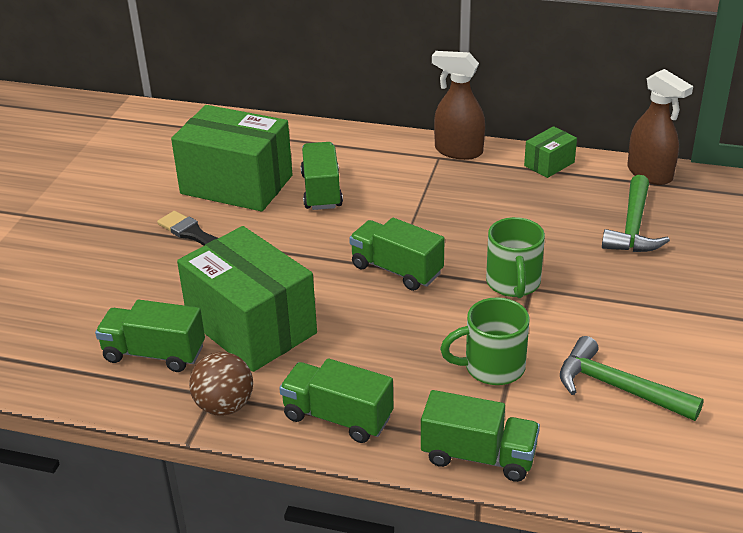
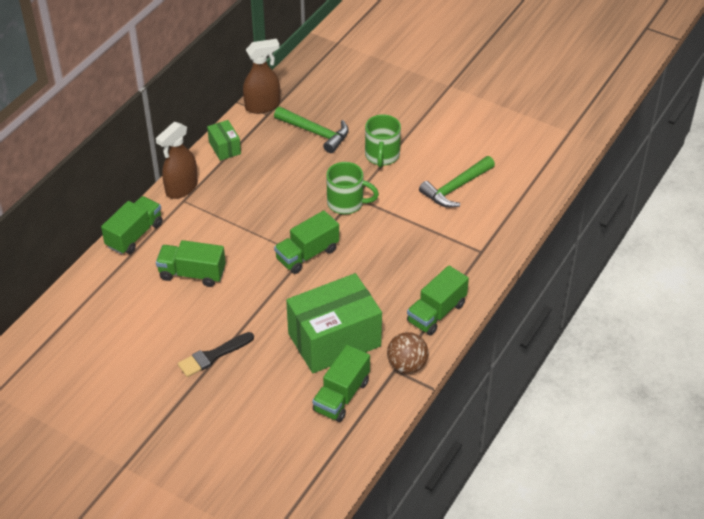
camera: 75 degrees left, 10 degrees up
green box [171,105,293,212] -> none
green truck [421,390,540,482] -> green truck moved to [101,196,162,255]
green mug [440,297,530,385] -> green mug moved to [365,115,401,168]

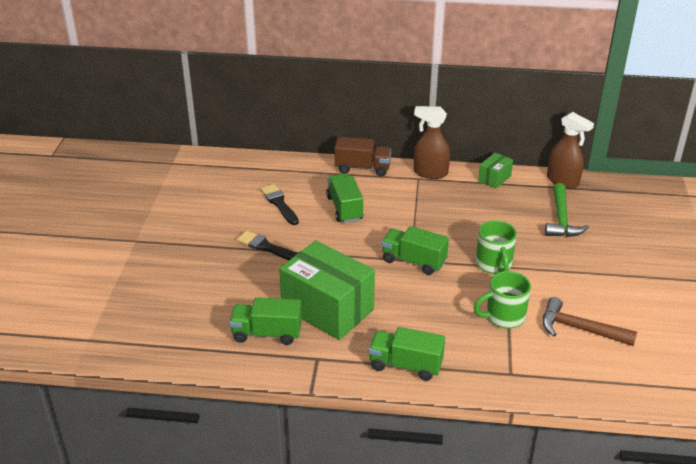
camera: 65 degrees right, 10 degrees down
green truck [101,196,162,255] -> brown truck [335,137,391,176]
green mug [365,115,401,168] -> green mug moved to [474,271,531,329]
brown ball [387,332,428,374] -> none
green hammer [419,156,495,208] -> brown hammer [543,297,637,346]
none -> black brush [261,184,299,225]

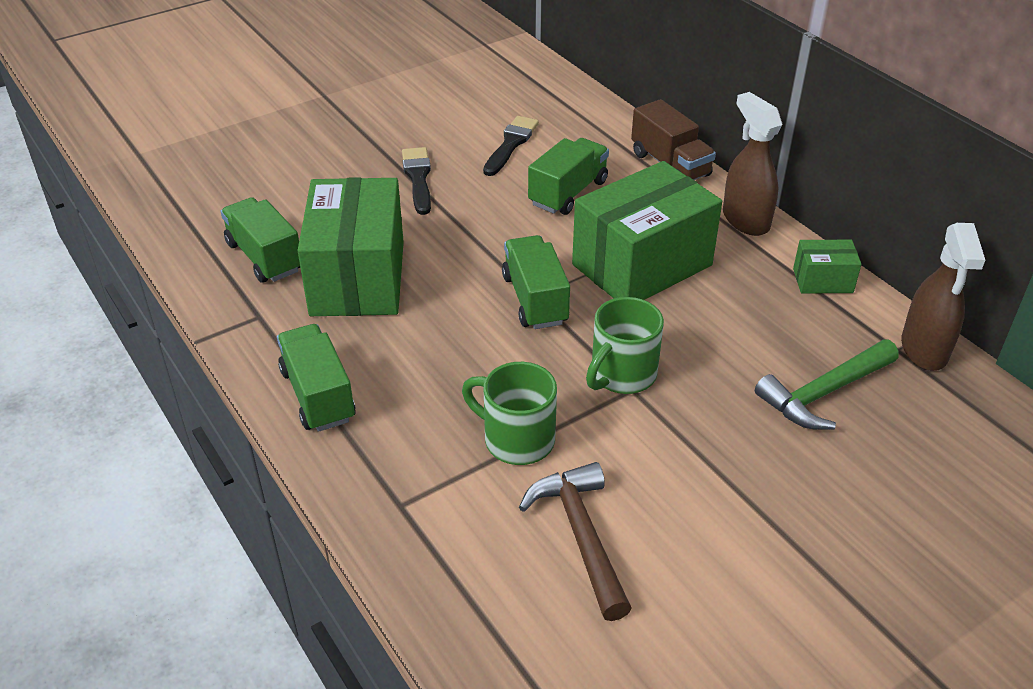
camera: 50 degrees right, 5 degrees up
none -> green box [572,161,722,300]

